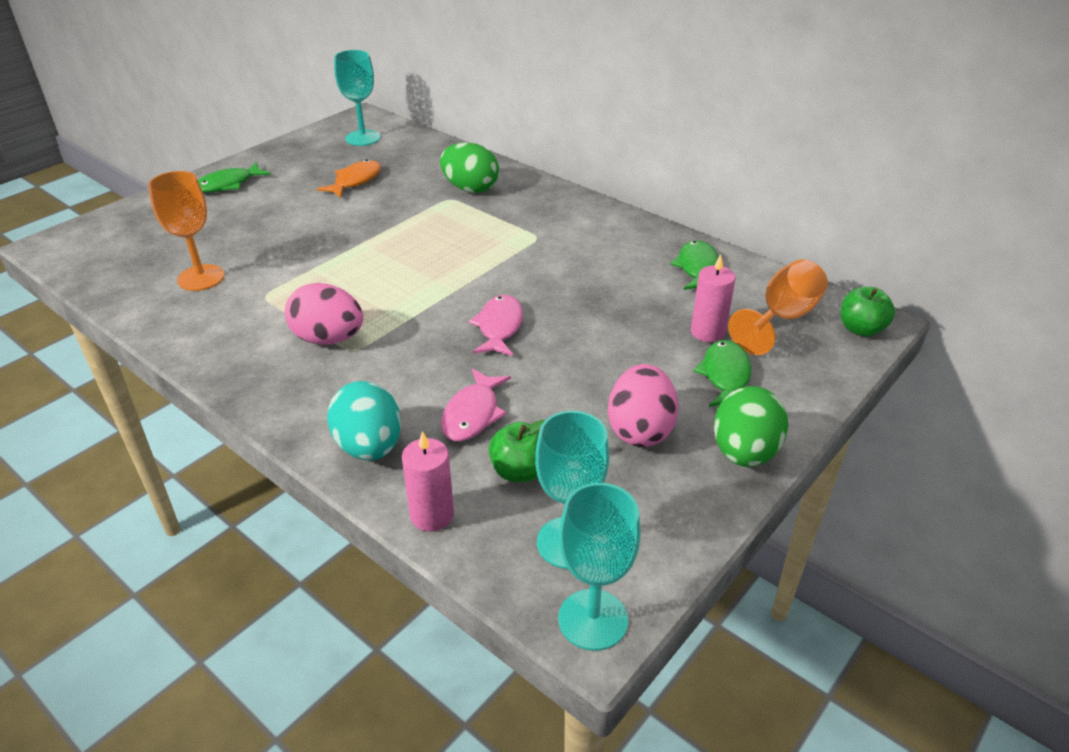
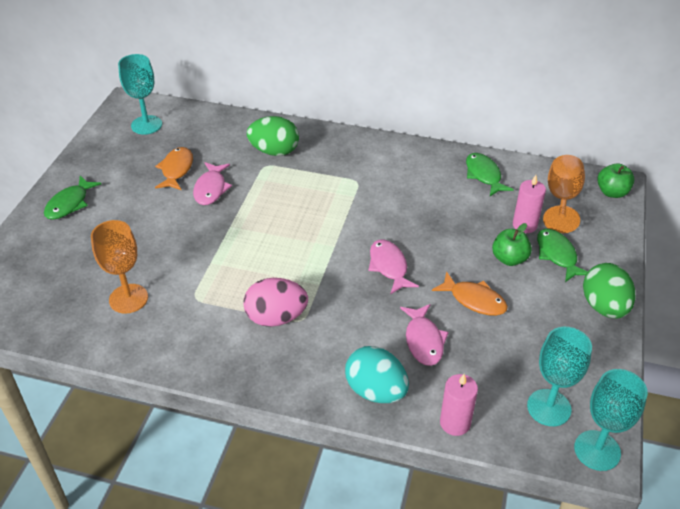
camera: 25 degrees left, 5 degrees up
green apple [489,420,545,482] -> green apple moved to [492,223,532,266]
pink egg [608,364,678,447] -> none
none -> pink fish [193,162,232,205]
none -> orange fish [432,271,508,316]

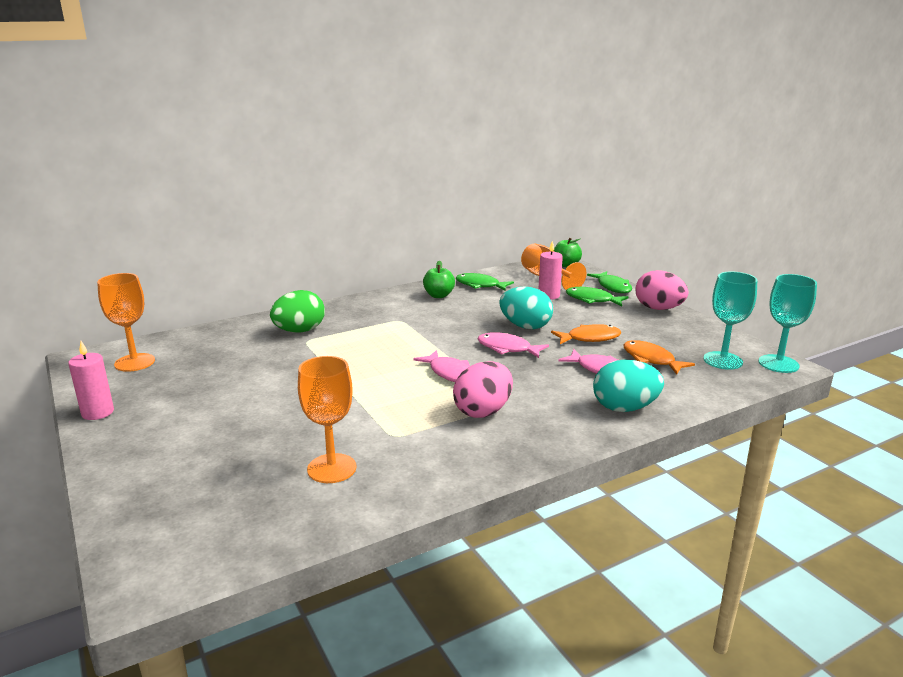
camera: 45 degrees left, 20 degrees down
green fish [44,176,101,220] -> green fish moved to [587,271,632,293]
turquoise goblet [118,54,162,135] -> orange goblet [97,273,155,372]
orange fish [155,147,193,190] -> orange fish moved to [623,340,695,374]
pink fish [193,162,232,205] -> pink fish moved to [413,350,470,382]
pink candle [440,374,478,436] -> pink candle moved to [68,341,114,420]
green apple [492,223,532,266] -> green apple moved to [423,261,455,298]
green egg [583,263,635,318] -> pink egg [636,270,689,310]
none -> turquoise egg [499,286,553,329]

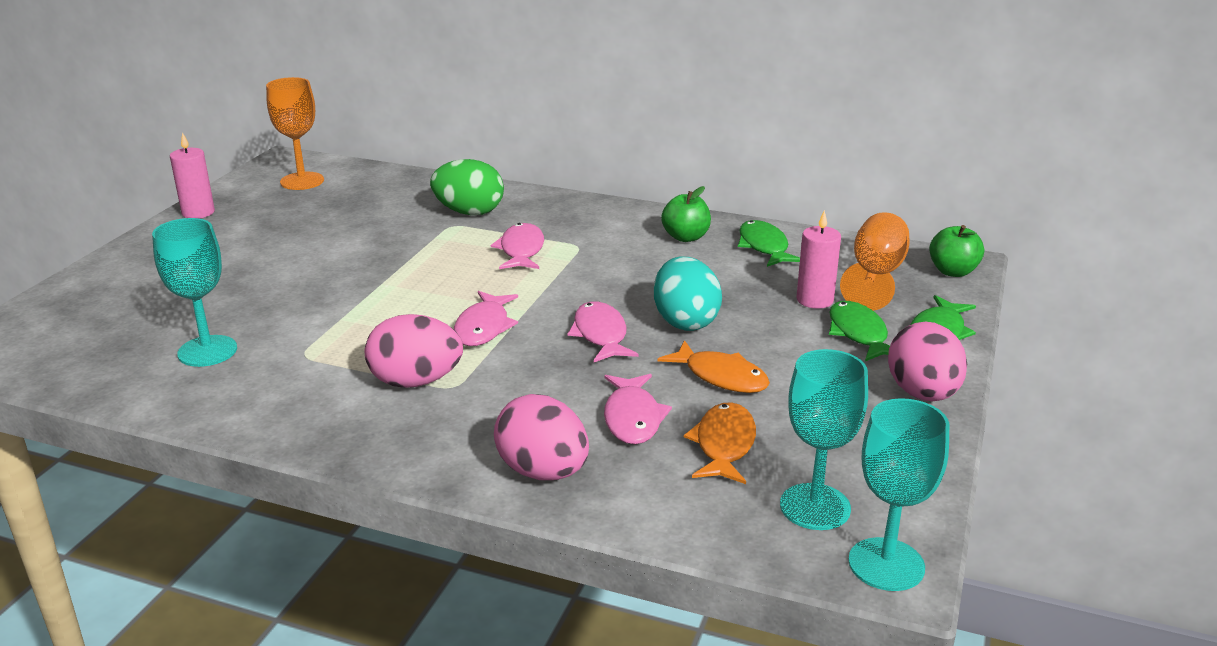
camera: 50 degrees right, 5 degrees up
orange goblet [298,356,356,483] -> turquoise goblet [152,218,237,367]
turquoise egg [593,360,664,412] -> pink egg [494,394,589,480]
none -> pink fish [491,223,544,269]

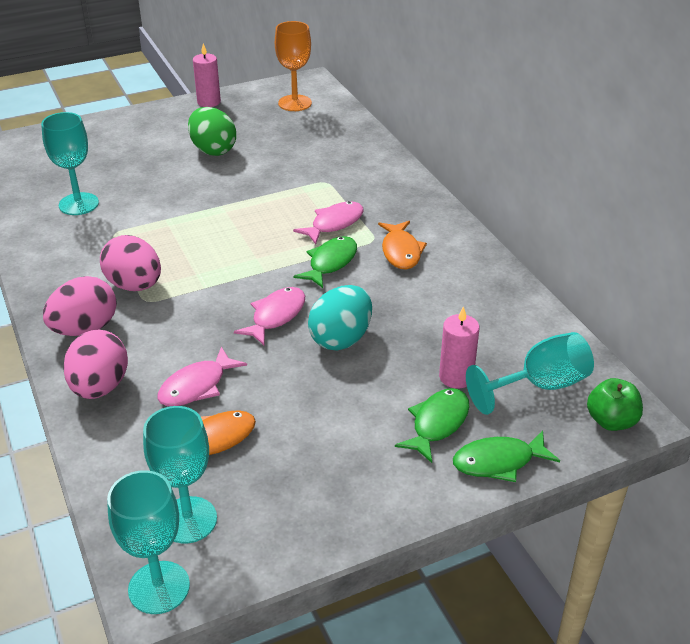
camera: 45 degrees right, 10 degrees up
green egg [430,159,504,215] -> green egg moved to [188,107,236,156]
pink fish [454,291,518,346] -> none
orange fish [657,340,770,393] -> orange fish moved to [378,221,427,269]
green apple [661,186,711,242] -> none
green fish [738,220,800,267] -> green fish moved to [293,236,357,288]
orange goblet [840,212,909,311] -> turquoise goblet [466,332,594,415]
pink egg [888,322,967,401] -> pink egg moved to [43,276,117,336]

